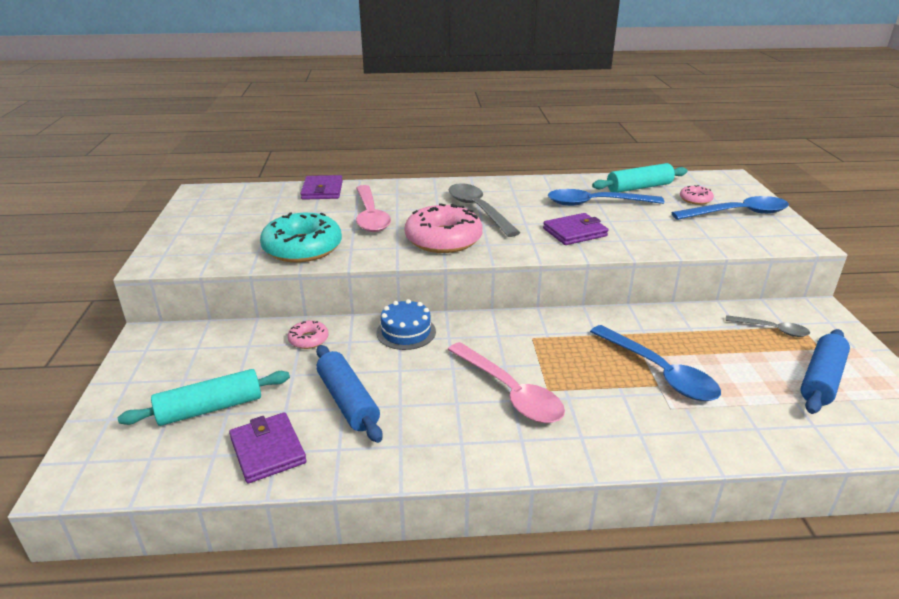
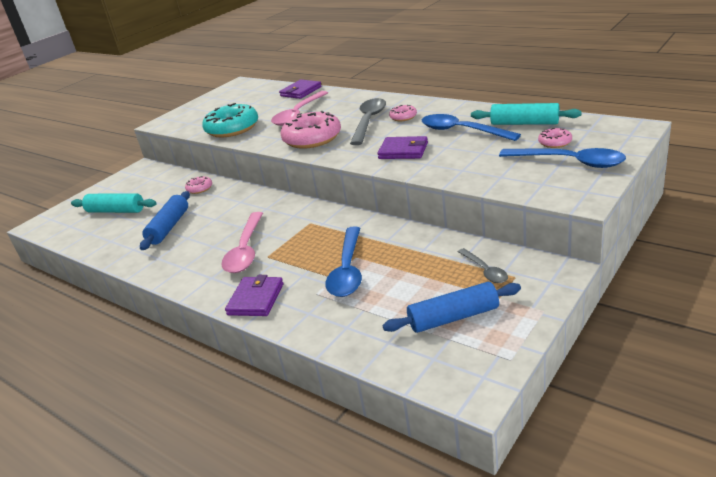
camera: 45 degrees right, 0 degrees up
purple wallet [229,412,307,483] -> purple wallet moved to [225,275,283,316]
blue cake [377,299,436,350] -> none
none -> pink donut [389,105,417,121]

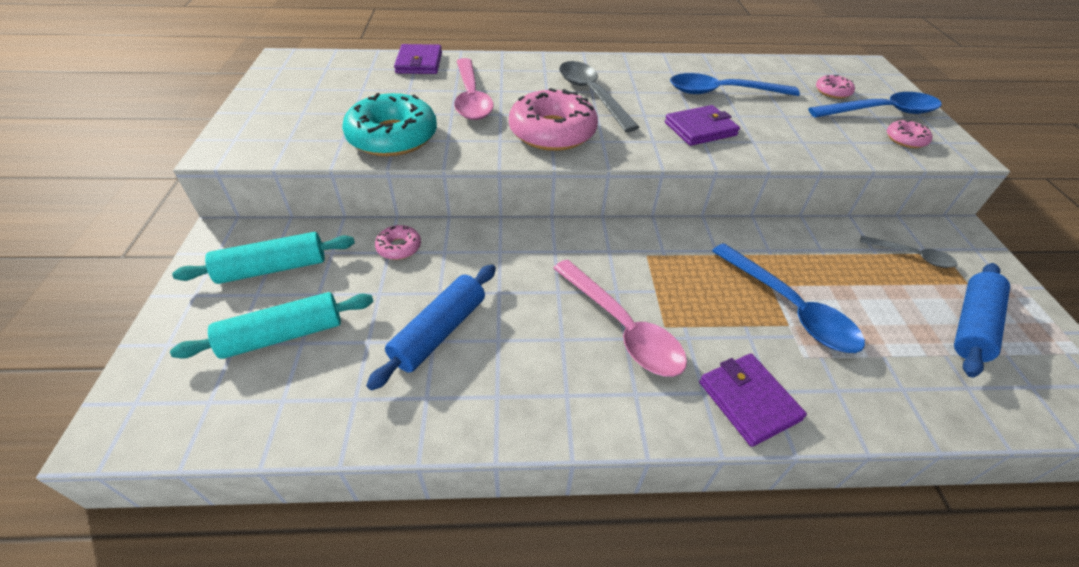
camera: 45 degrees left, 15 degrees up
blue rolling pin [140,191,190,250] -> blue rolling pin turned 60 degrees clockwise [366,264,496,390]
pink donut [389,105,417,121] -> pink donut moved to [887,120,933,148]
turquoise rolling pin [471,103,581,125] -> turquoise rolling pin moved to [172,232,355,284]

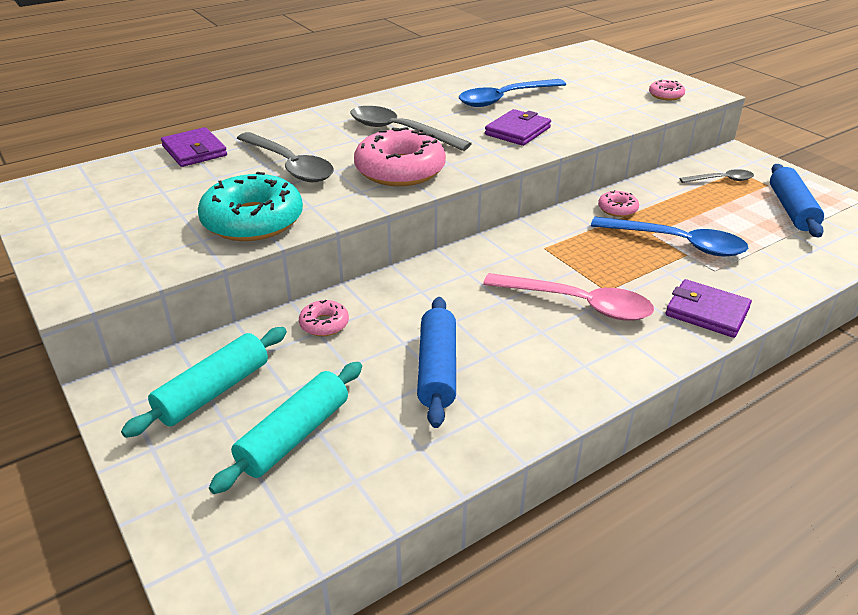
camera: 30 degrees left, 10 degrees down
pink spoon [454,58,494,120] -> grey spoon [237,132,334,182]
blue spoon [808,92,942,118] -> none
pink donut [816,75,855,99] -> pink donut moved to [598,190,639,217]

